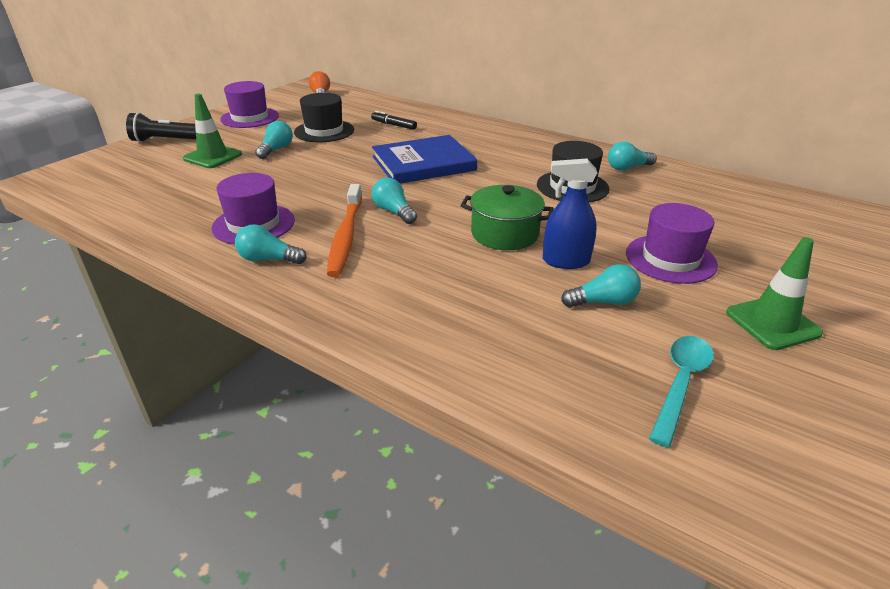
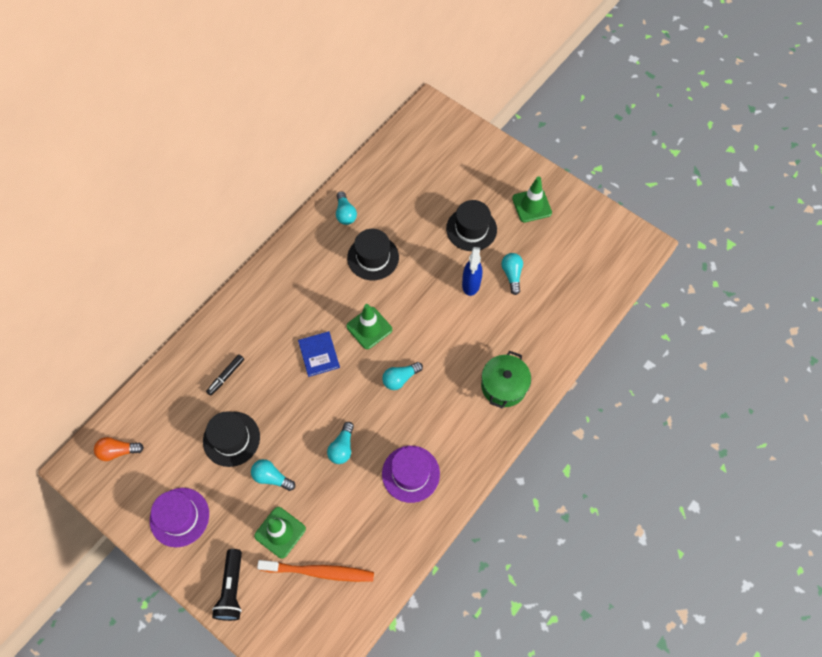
camera: 85 degrees left, 30 degrees up
turquoise light bulb [235,224,306,264] -> turquoise light bulb moved to [327,422,354,464]
orange toothbrush [327,184,362,277] -> orange toothbrush moved to [257,560,374,582]
blue book [372,135,477,184] -> blue book [298,331,340,377], size x0.56
green pot [460,185,554,250] -> green pot moved to [481,351,531,409]
purple hat [626,203,718,284] -> black hat [446,200,497,251]
turquoise spoon [649,336,714,448] -> none
none -> green traffic cone [346,304,392,349]

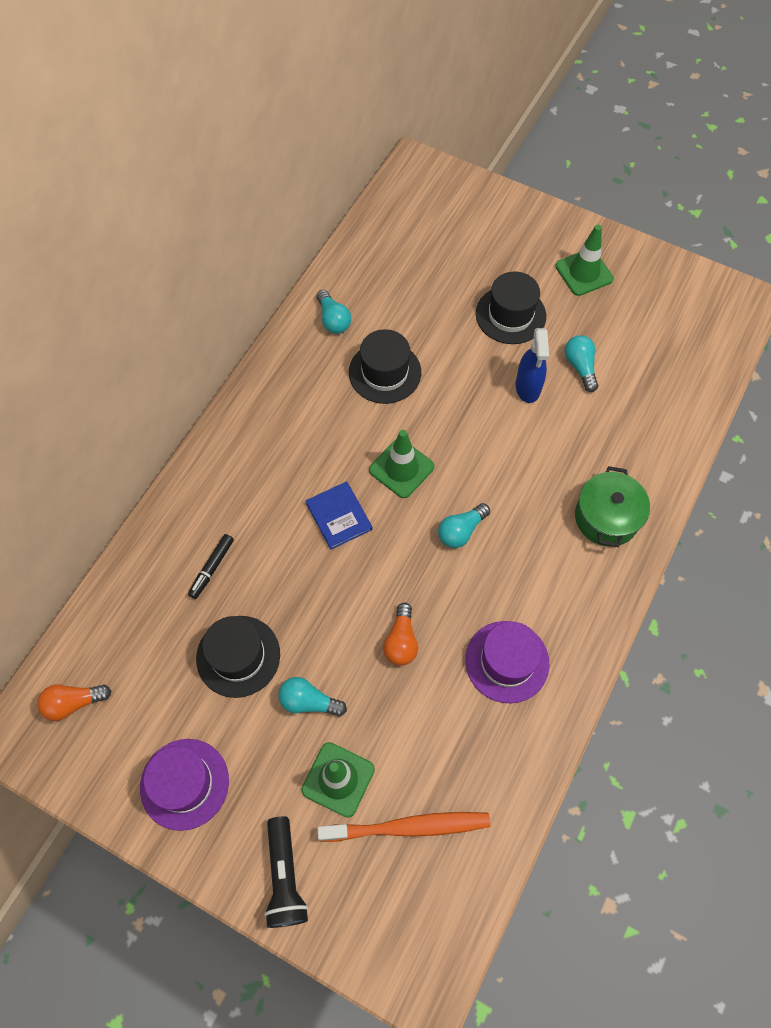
camera: 10 degrees left, 0 degrees up
turquoise light bulb [327,422,354,464] -> orange light bulb [383,603,418,666]

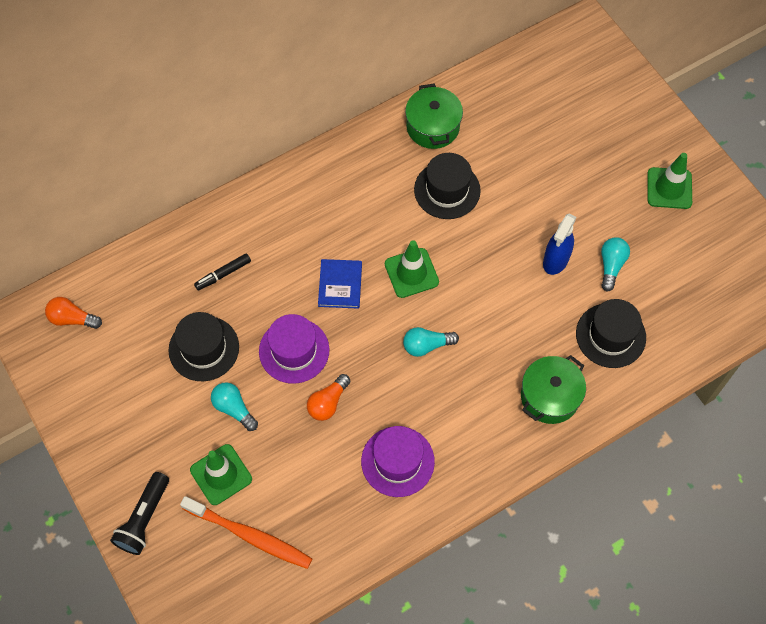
camera: 30 degrees right, 0 degrees up
purple hat [140,739,229,831] -> purple hat moved to [259,314,329,384]
turquoise light bulb [317,290,351,334] -> green pot [405,83,463,149]
black hat [476,271,546,344] -> black hat moved to [576,299,646,368]

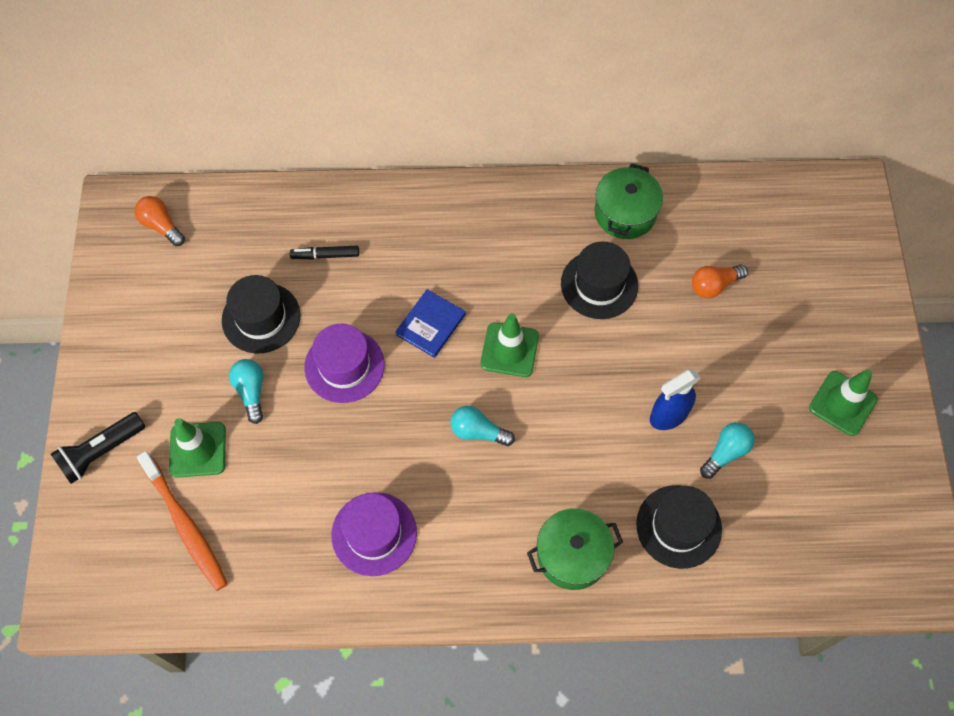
camera: 30 degrees right, 0 degrees up
orange light bulb [307,374,351,421] -> orange light bulb moved to [692,265,748,298]

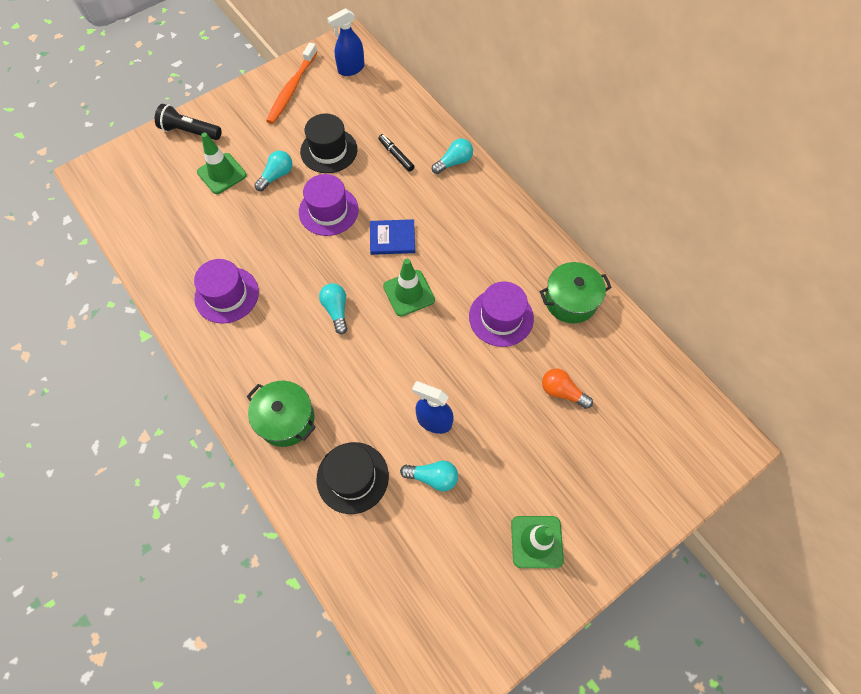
camera: 55 degrees right, 0 degrees up
orange light bulb [134,196,185,246] -> blue spray bottle [327,8,365,76]
orange toothbrush [137,451,228,591] -> orange toothbrush moved to [266,43,317,124]
black hat [561,241,638,319] -> purple hat [469,281,534,347]
none -> turquoise light bulb [432,139,473,174]

